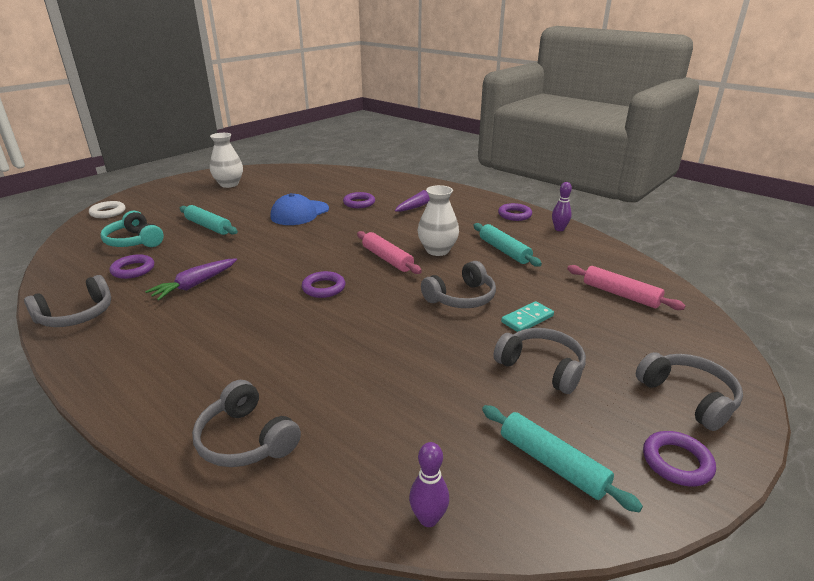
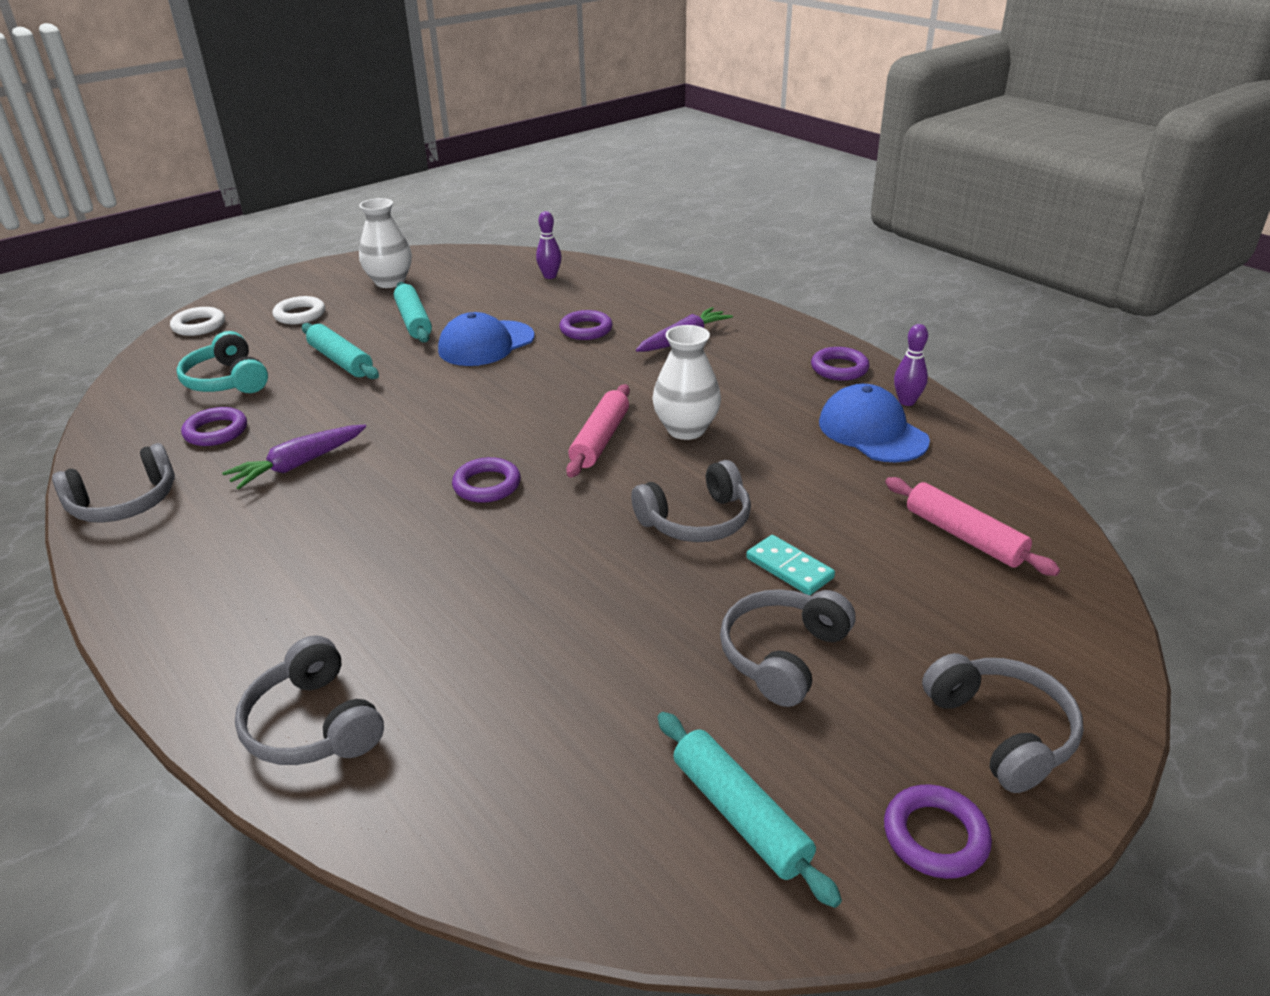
camera: 10 degrees right, 5 degrees up
pink rolling pin [357,231,422,274] -> pink rolling pin turned 45 degrees clockwise [566,384,630,478]
purple bowling pin [409,442,449,527] -> purple bowling pin moved to [536,211,561,279]
turquoise rolling pin [473,223,542,267] -> turquoise rolling pin moved to [394,282,432,342]
grey headphones [493,328,586,394] -> grey headphones turned 105 degrees counterclockwise [720,589,855,707]
turquoise domino [501,301,554,332] -> turquoise domino turned 75 degrees clockwise [746,535,835,595]
none -> white ring [273,296,325,324]
none -> blue cap [819,384,930,463]

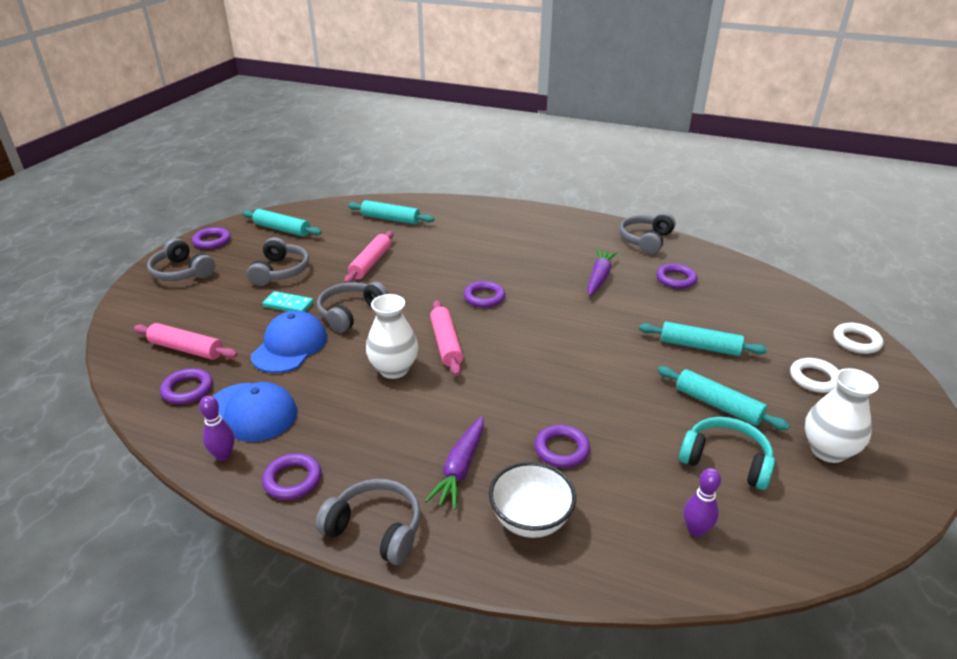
camera: 150 degrees right, 0 degrees up
turquoise headphones [176,331,268,393] -> turquoise headphones moved to [679,417,775,490]
grey headphones [235,635,384,765] -> grey headphones moved to [315,479,421,565]
blue cap [438,312,535,366] -> blue cap moved to [251,311,327,373]
none -> purple ring [160,368,213,404]
none -> pink rolling pin [344,231,393,283]
none -> turquoise rolling pin [348,200,434,224]
none -> white bowl [489,462,576,538]

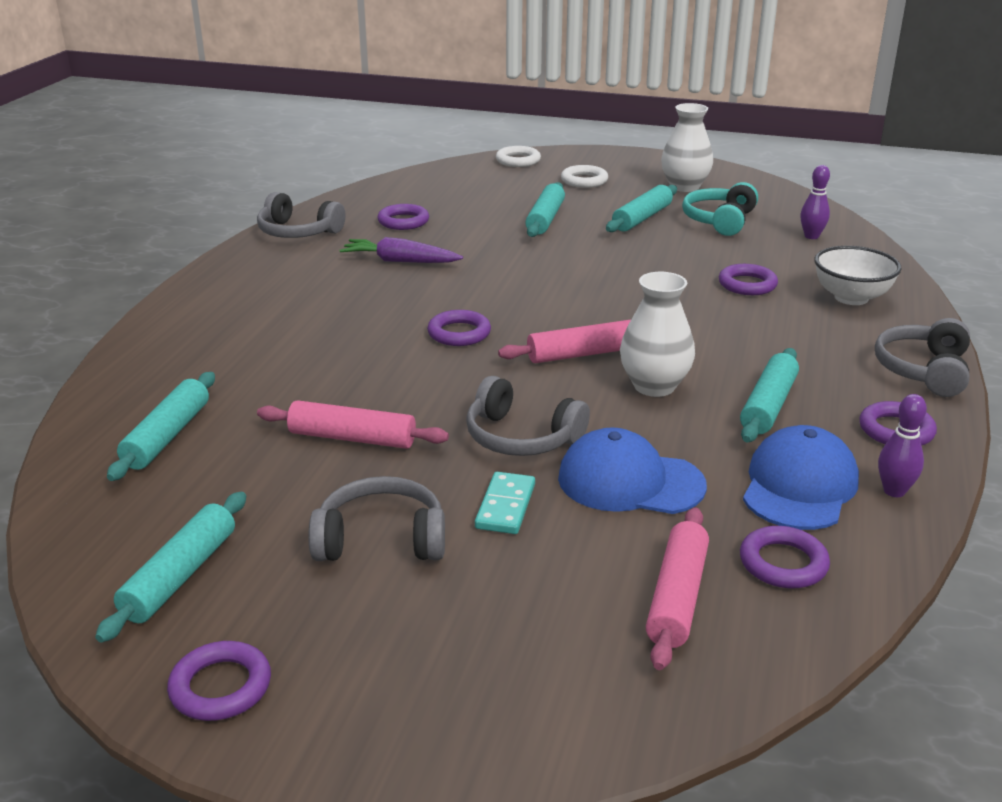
camera: 95 degrees left, 5 degrees down
grey headphones [147,238,215,281] -> none
purple carrot [425,416,484,510] -> none
none -> turquoise rolling pin [740,348,799,442]

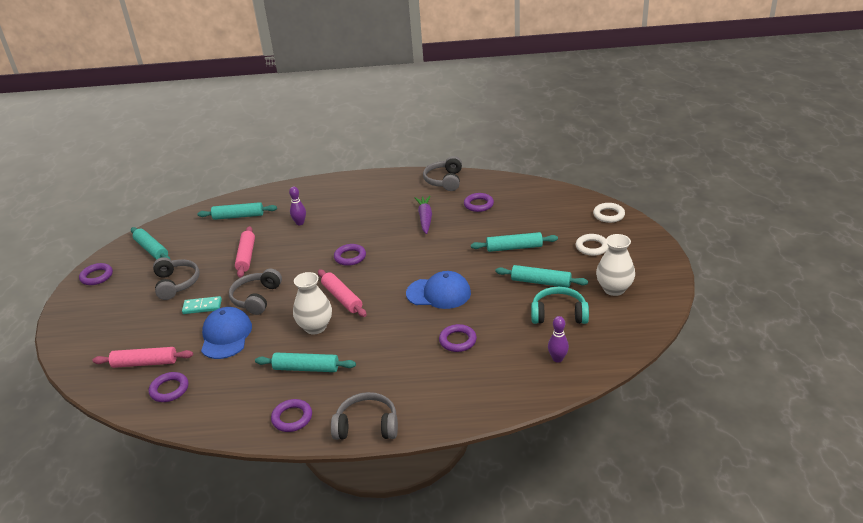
camera: 75 degrees right, 5 degrees up
turquoise rolling pin [95,492,246,643] -> turquoise rolling pin turned 45 degrees clockwise [131,227,171,260]
blue cap [743,425,859,530] -> blue cap moved to [406,271,471,309]
white bowl [814,246,902,305] -> none
purple bowling pin [878,394,927,497] -> purple bowling pin moved to [289,186,306,225]

